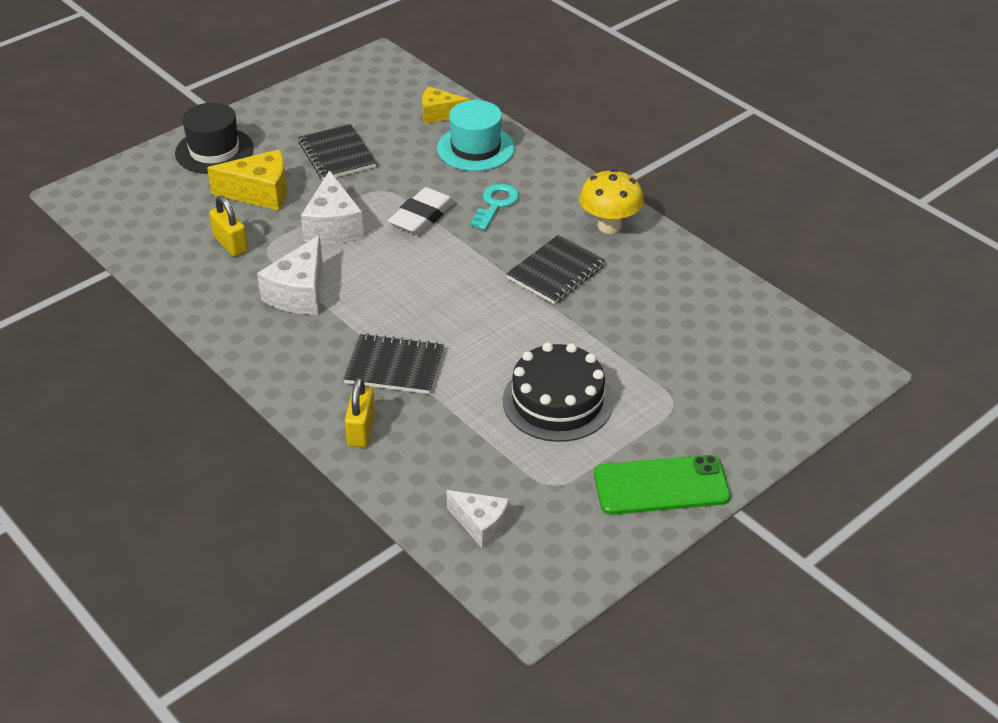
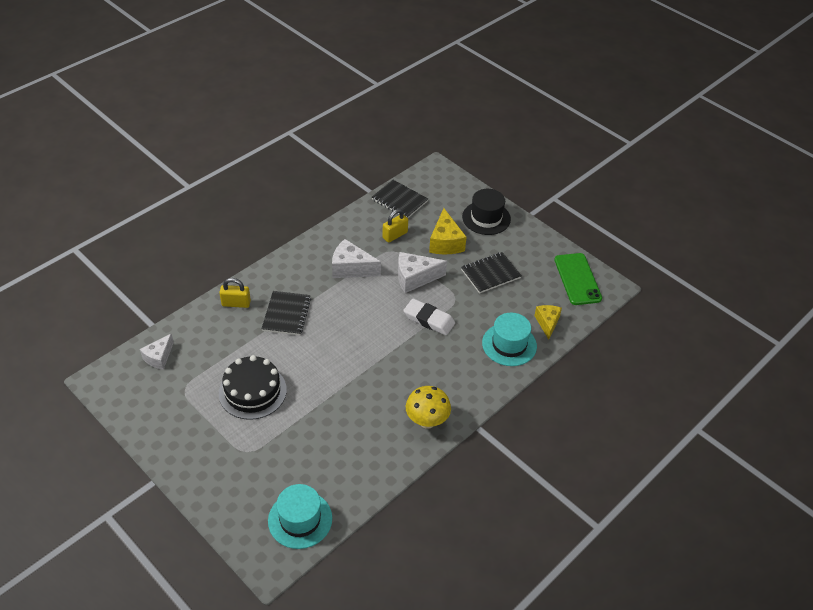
camera: 85 degrees right, 5 degrees up
turquoise key [470,184,519,230] -> none
black notebook [506,235,606,304] -> black notebook moved to [372,180,428,218]
green phone [594,455,731,515] -> green phone moved to [554,253,602,305]
none -> turquoise hat [268,484,332,549]

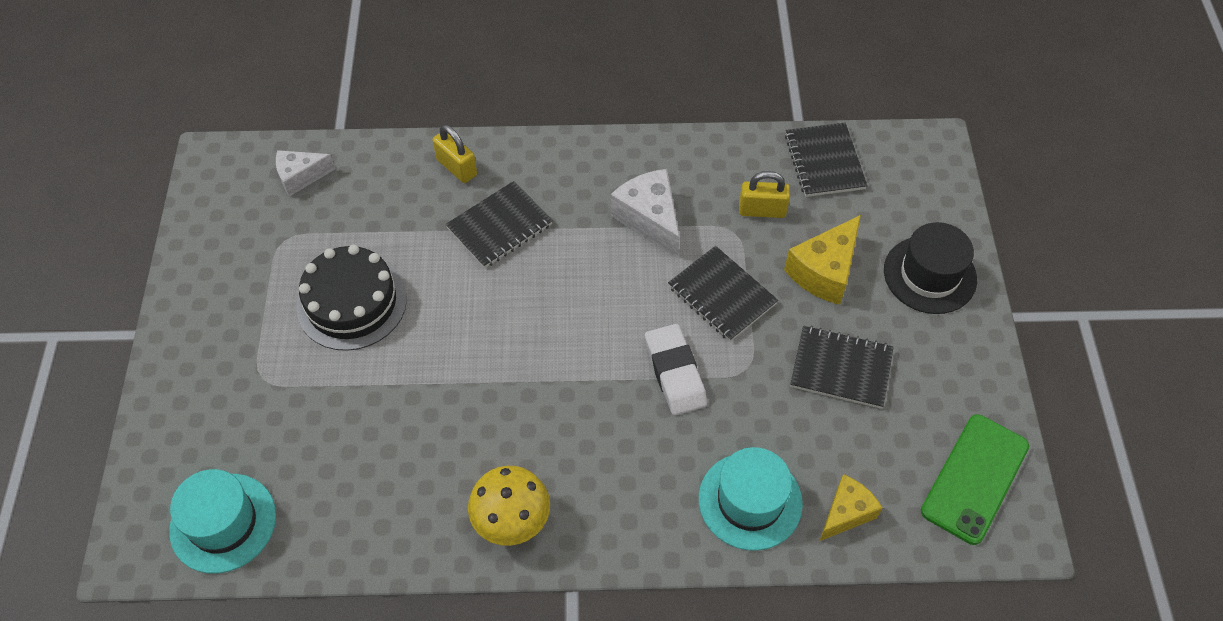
camera: 45 degrees right, 10 degrees up
white cheese [398,252,447,293] -> black notebook [668,246,778,342]

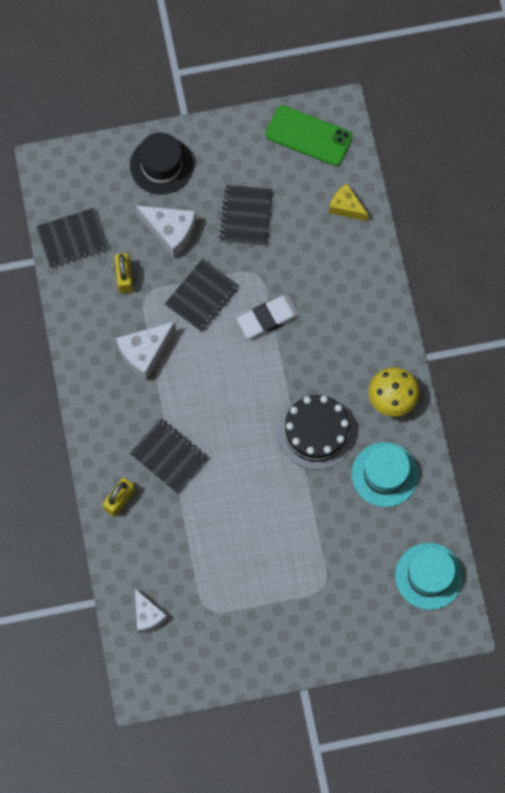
camera: 100 degrees left, 15 degrees up
black cake [297,245,407,351] -> black cake moved to [278,395,355,470]
turquoise hat [699,447,803,551] -> turquoise hat moved to [352,442,418,507]
yellow cheese [784,215,861,305] -> white cheese [135,205,196,258]

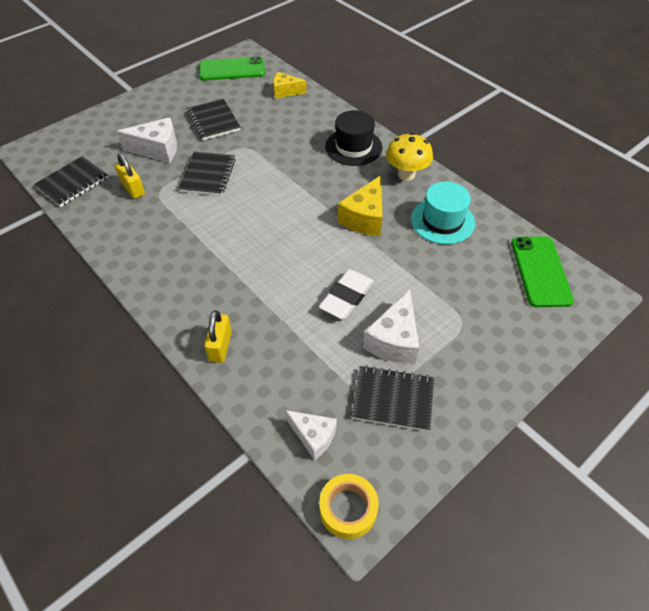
camera: 30 degrees left, 20 degrees down
white cheese [116,321,176,381] -> white cheese moved to [363,289,419,364]
black hat [130,132,193,195] -> black hat moved to [325,110,382,166]
black notebook [130,418,209,494] -> black notebook moved to [351,365,434,431]
white eraser [237,295,300,339] -> white eraser moved to [319,269,374,319]
black cake [278,395,355,470] -> yellow cheese [338,175,382,236]
turquoise hat [395,543,463,610] -> green phone [511,236,574,307]
none -> yellow tape [319,474,379,539]

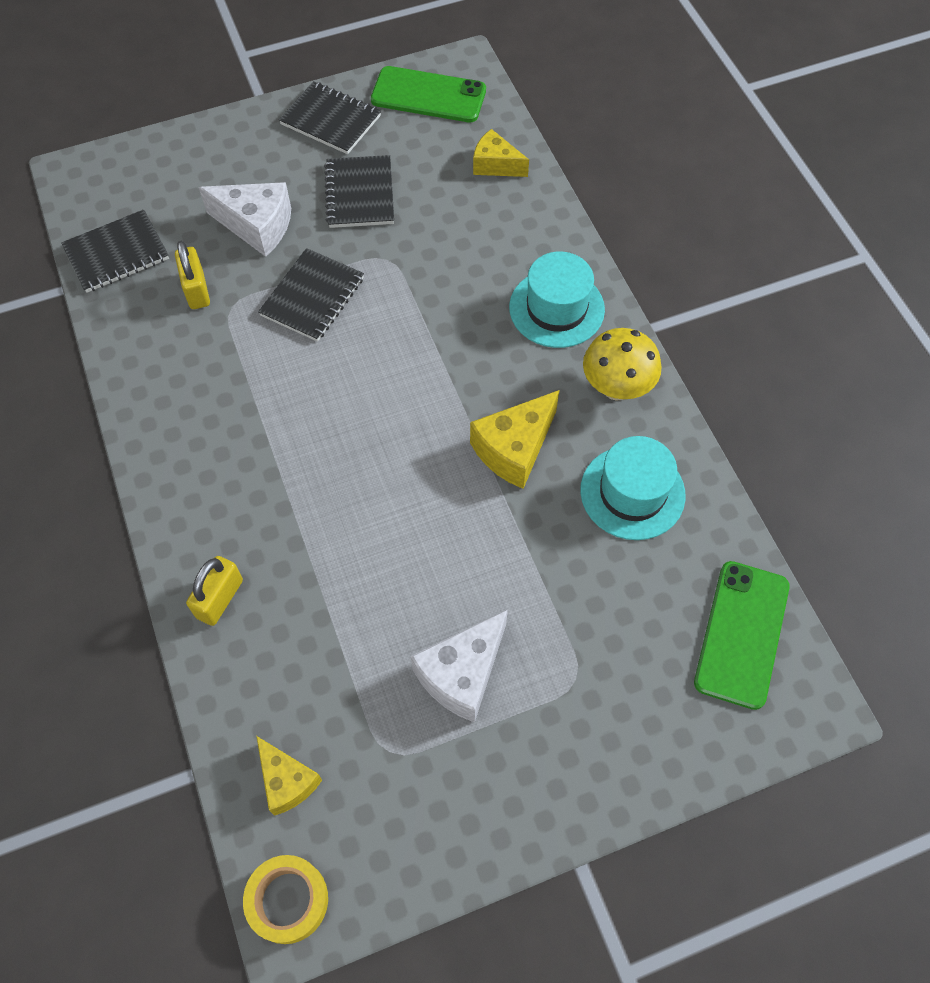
camera: 20 degrees right, 10 degrees up
white cheese [285,410,337,460] -> yellow cheese [256,736,322,816]
white eraser [319,269,374,319] -> none
black hat [325,110,382,166] -> turquoise hat [509,252,605,348]
black notebook [351,365,434,431] -> black notebook moved to [279,81,381,154]

